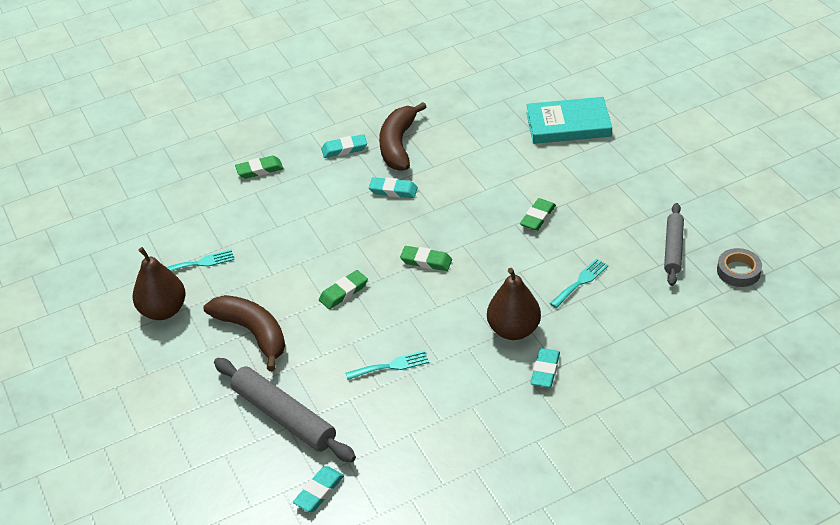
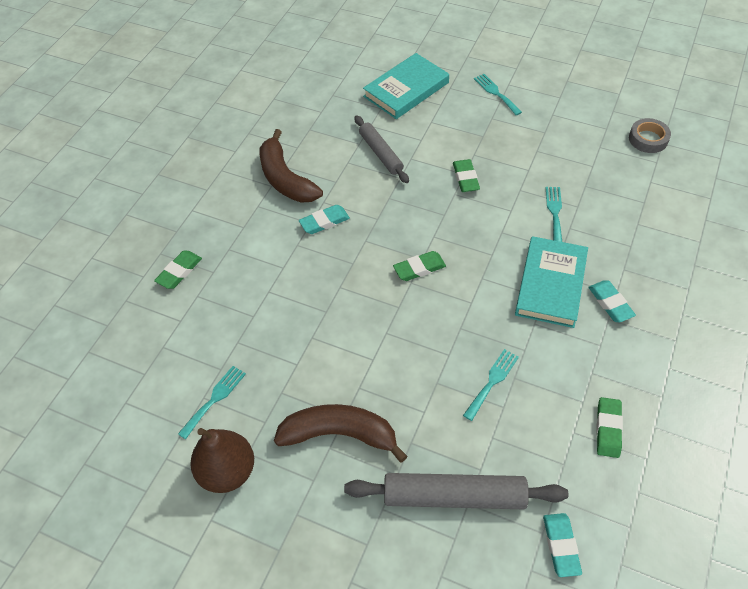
camera: 40 degrees left, 10 degrees up
green eraser [319,270,368,309] -> green eraser moved to [596,397,623,458]
turquoise eraser [321,134,367,158] -> none
brown pear [487,268,541,340] -> turquoise book [515,236,588,328]
grey rolling pin [664,203,684,286] -> grey rolling pin moved to [354,115,409,183]
none -> turquoise fork [474,74,522,115]

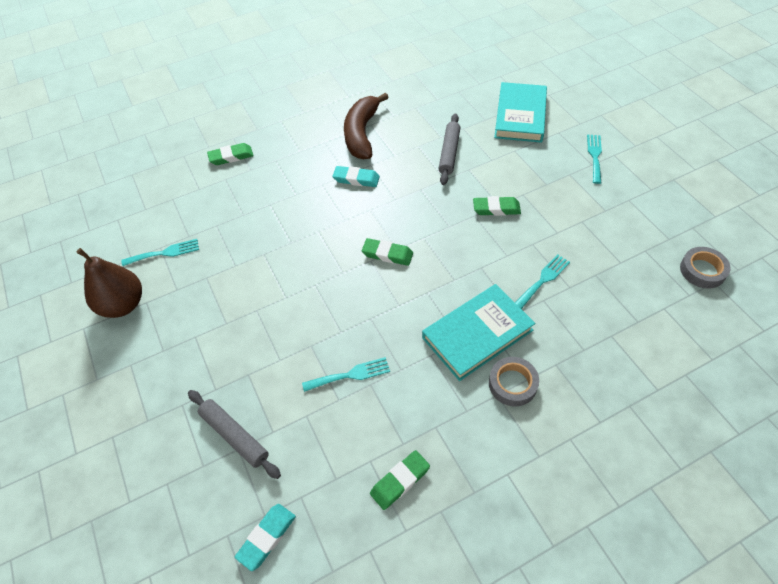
camera: 40 degrees right, 0 degrees up
brown banana [274,404,407,463] -> none
grey rolling pin [344,473,568,509] -> grey rolling pin [188,390,281,479], size x0.65
turquoise book [363,53,449,119] -> turquoise book turned 75 degrees counterclockwise [494,82,547,143]
green eraser [453,159,480,192] -> green eraser turned 60 degrees clockwise [473,196,521,216]
turquoise eraser [588,280,636,322] -> grey tape [489,357,539,406]

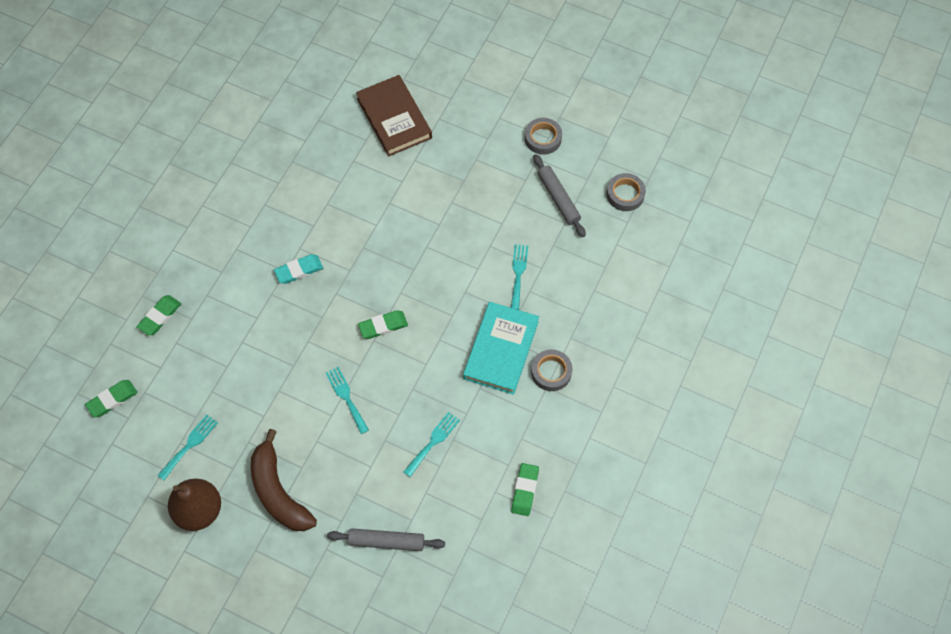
camera: 40 degrees left, 10 degrees up
turquoise eraser [235,504,296,571] -> none
brown banana [344,93,389,159] -> brown banana moved to [251,429,317,531]
grey rolling pin [438,114,460,185] -> grey rolling pin moved to [533,154,586,237]
green eraser [473,196,521,216] -> green eraser moved to [85,380,137,417]
turquoise book [494,82,547,143] -> brown book [356,75,432,157]
turquoise fork [587,134,602,184] -> turquoise fork moved to [326,367,369,434]
none -> grey tape [525,118,562,155]

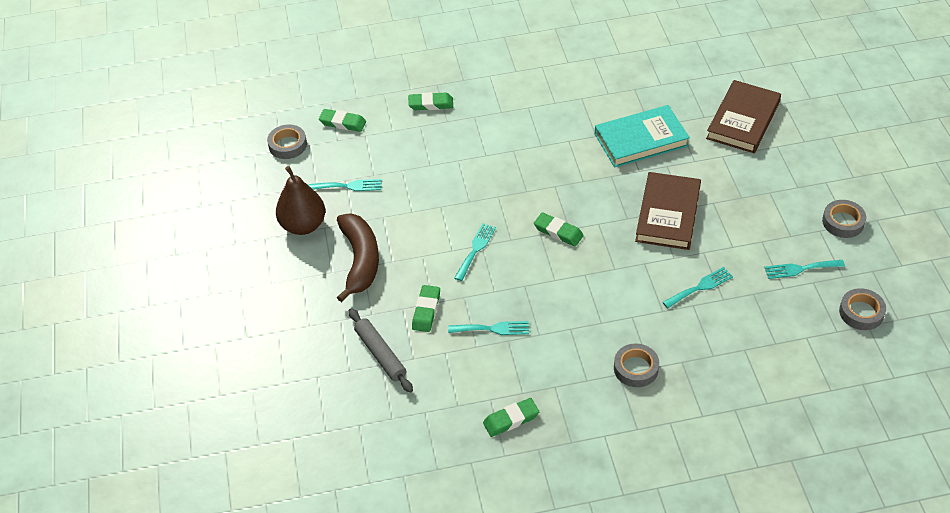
camera: 55 degrees right, 15 degrees down
brown banana [251,429,317,531] -> brown banana turned 150 degrees clockwise [337,213,379,302]
turquoise eraser [274,254,323,284] -> none
turquoise book [463,302,539,395] -> turquoise book moved to [595,105,690,167]
grey rolling pin [533,154,586,237] -> turquoise fork [764,260,845,279]
none -> grey tape [267,124,307,159]
none -> green eraser [412,285,440,332]
none -> brown book [635,172,701,250]

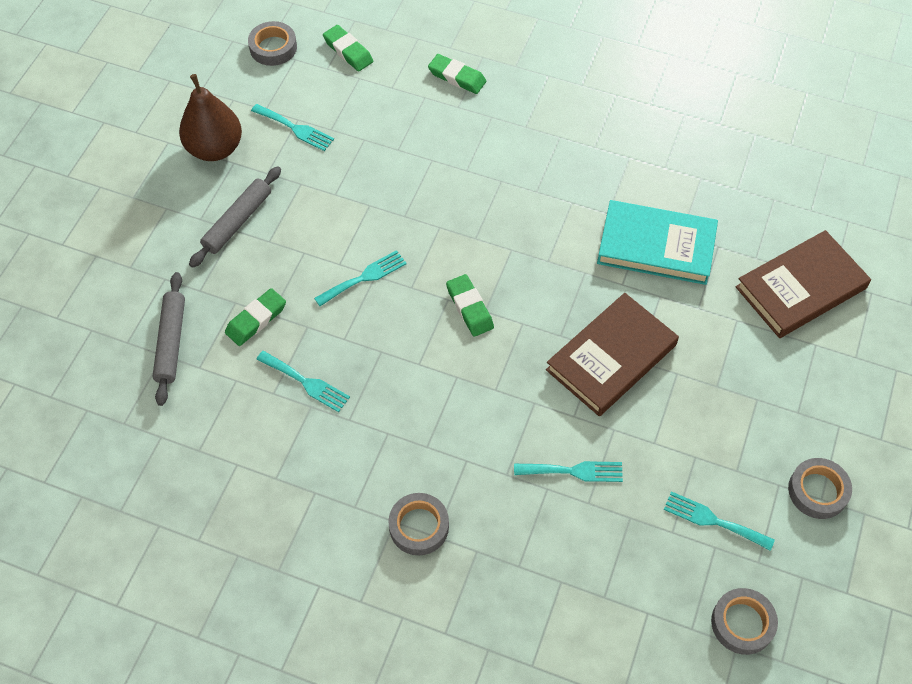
camera: 30 degrees right, 10 degrees up
brown banana [337,213,379,302] -> grey rolling pin [189,166,281,268]
green eraser [483,398,539,437] -> none

